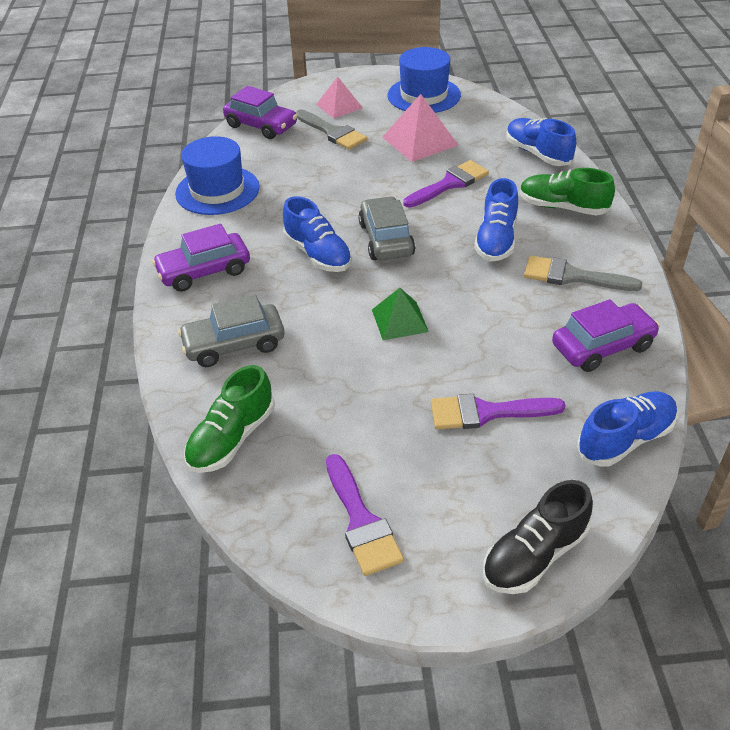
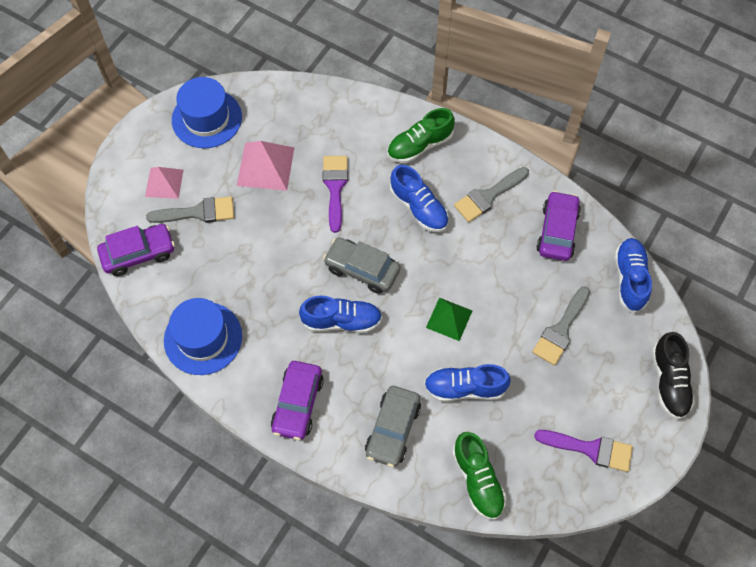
camera: 55 degrees left, 20 degrees up
purple brush [431,394,565,429] -> grey brush [532,286,590,365]
blue shoe [506,118,576,166] -> blue shoe moved to [424,364,511,402]

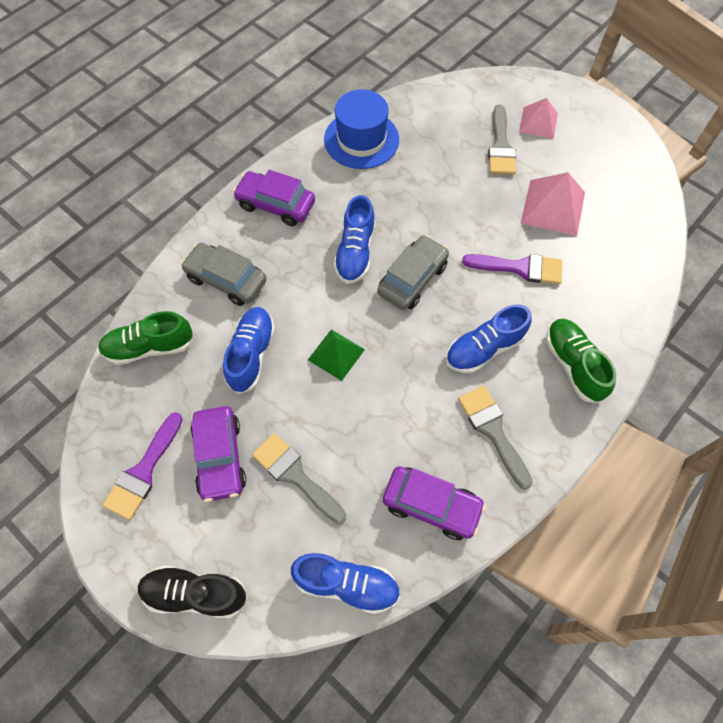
camera: 100 degrees right, 0 degrees up
purple car [97,224,175,276] -> purple car moved to [191,406,246,502]
blue hat [172,77,242,148] -> none

